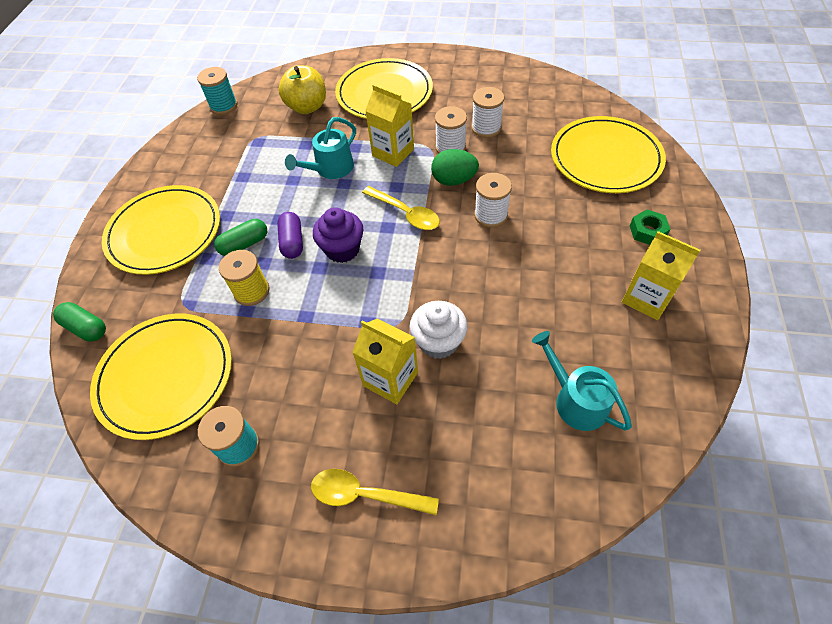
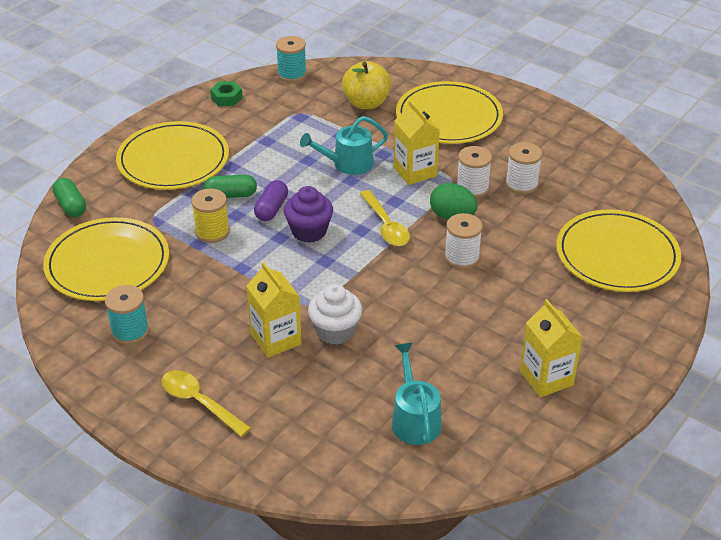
camera: 25 degrees right, 15 degrees down
green nut [630,210,671,245] -> green nut moved to [210,81,243,106]

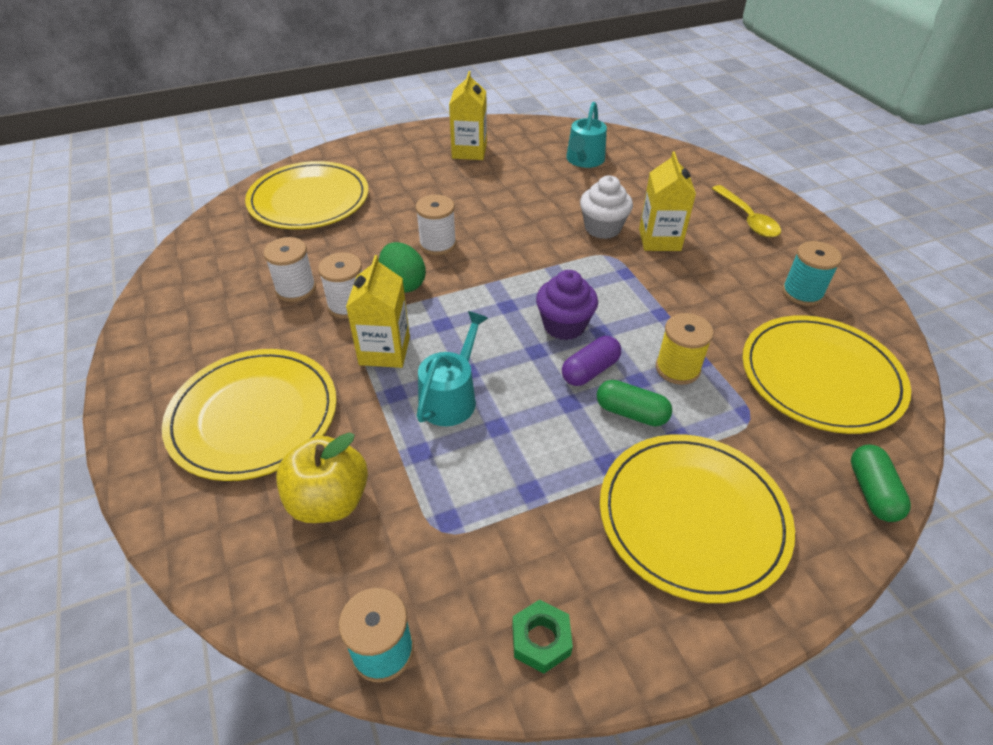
camera: 150 degrees left, 5 degrees up
turquoise watering can [300,116,388,175] -> turquoise watering can turned 75 degrees counterclockwise [417,311,488,426]
yellow spoon [360,190,410,246] -> none

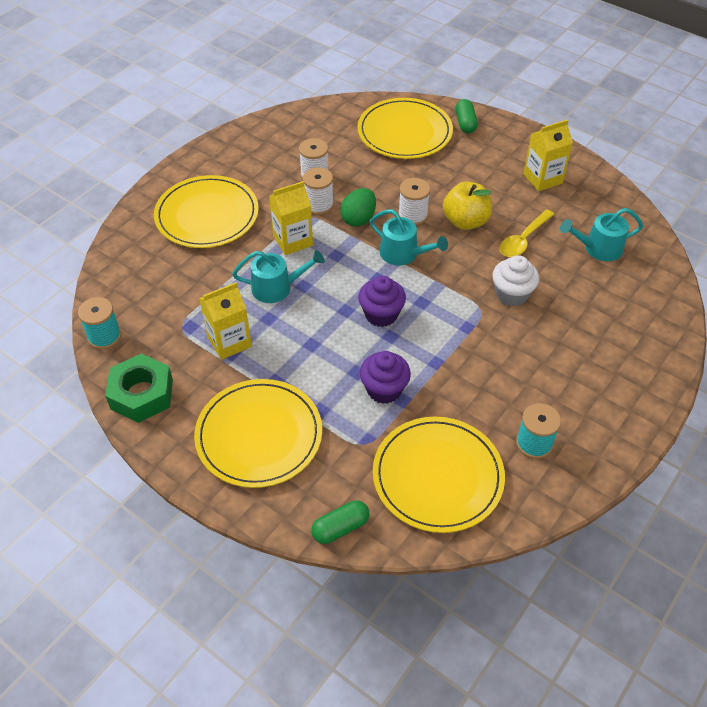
camera: 60 degrees right, 5 degrees up
yellow apple [276,432,368,523] -> yellow apple moved to [443,182,492,230]
green nut [512,600,573,674] -> green nut [105,354,173,423], size x1.83
purple capsule [562,336,621,386] -> none
green capsule [597,380,672,426] -> green capsule moved to [455,99,478,133]
yellow carton [639,151,696,251] -> yellow carton moved to [199,282,252,360]
yellow spool [656,313,714,385] -> purple cupcake [360,351,411,404]
yellow spoon [712,185,781,237] -> yellow spoon moved to [500,209,555,257]
none -> turquoise watering can [370,209,448,265]

